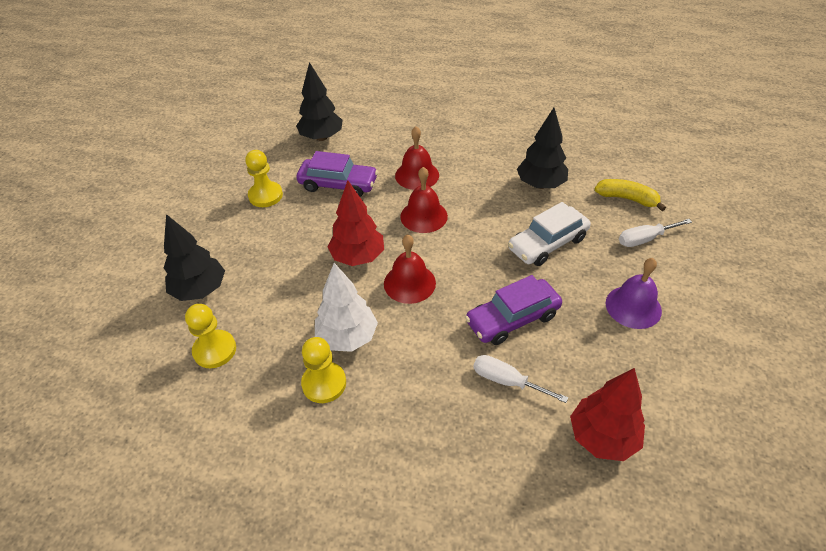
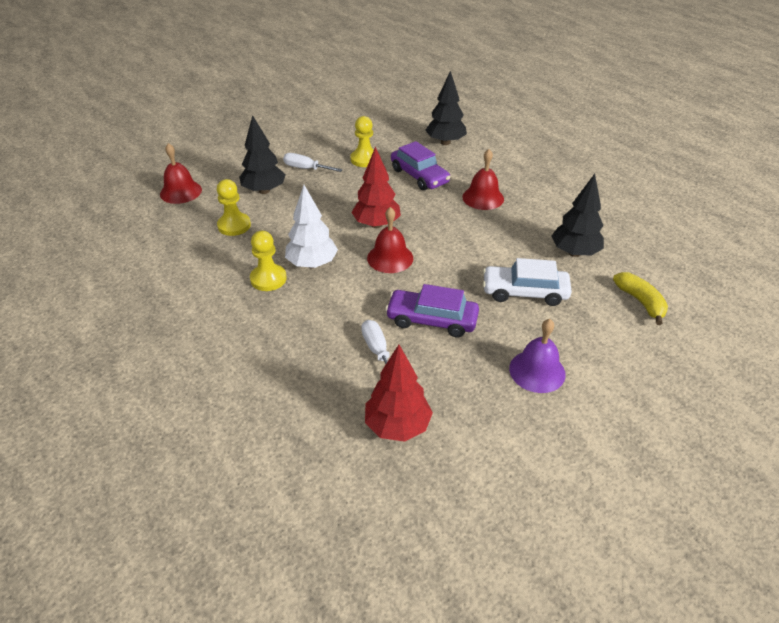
camera: 40 degrees right, 5 degrees down
red bell [400,167,448,233] -> red bell moved to [160,143,202,204]
white screwdriver [619,219,692,247] -> white screwdriver moved to [283,153,343,172]

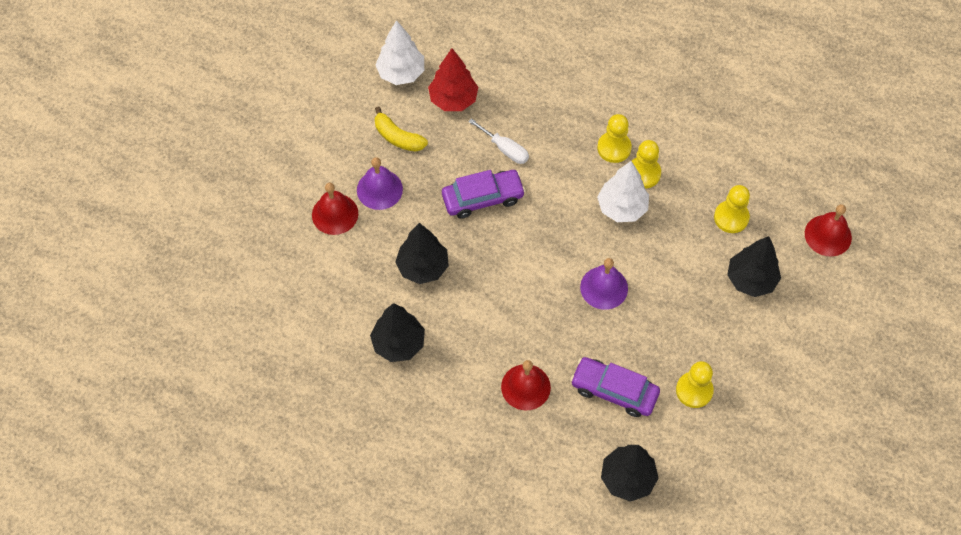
camera: 150 degrees right, 20 degrees up
white screwdriver [283,153,343,172] -> none
red tree [351,146,401,228] -> purple bell [580,258,628,310]
red bell [367,207,413,273] -> red bell moved to [312,183,358,235]
white car [483,258,572,306] -> black tree [396,223,449,284]
yellow banana [613,272,668,325] -> yellow banana moved to [375,107,428,152]
none -> white tree [375,20,424,85]
none -> yellow pawn [597,114,632,163]

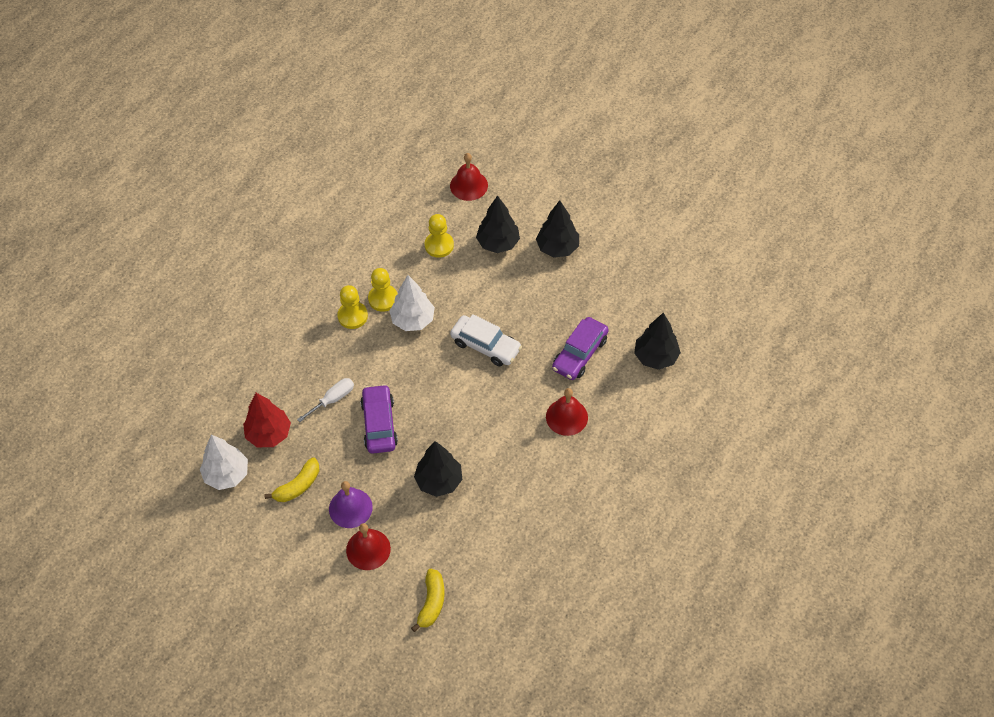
camera: 80 degrees left, 5 degrees down
black tree [370,303,425,362] -> black tree moved to [536,200,579,258]
purple bell [580,258,628,310] -> white car [450,314,522,366]
yellow pawn [676,361,714,408] -> none
none -> yellow banana [411,569,445,632]

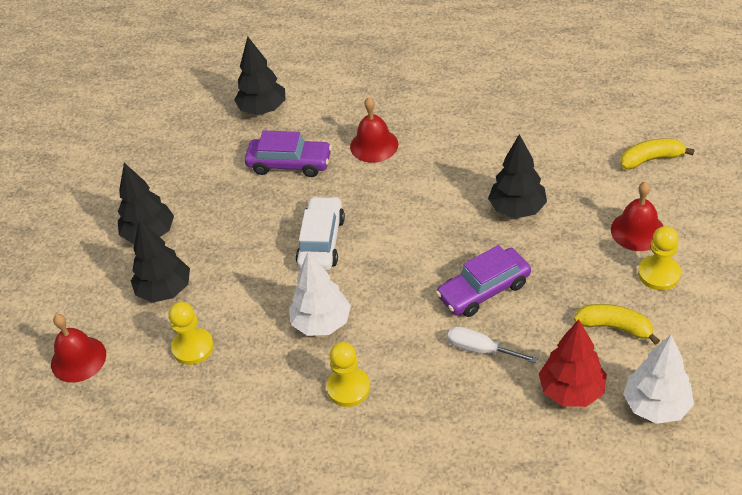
camera: 110 degrees left, 10 degrees down
purple bell [329,481,373,528] -> none
yellow pawn [368,268,397,312] -> yellow pawn moved to [638,226,681,290]

